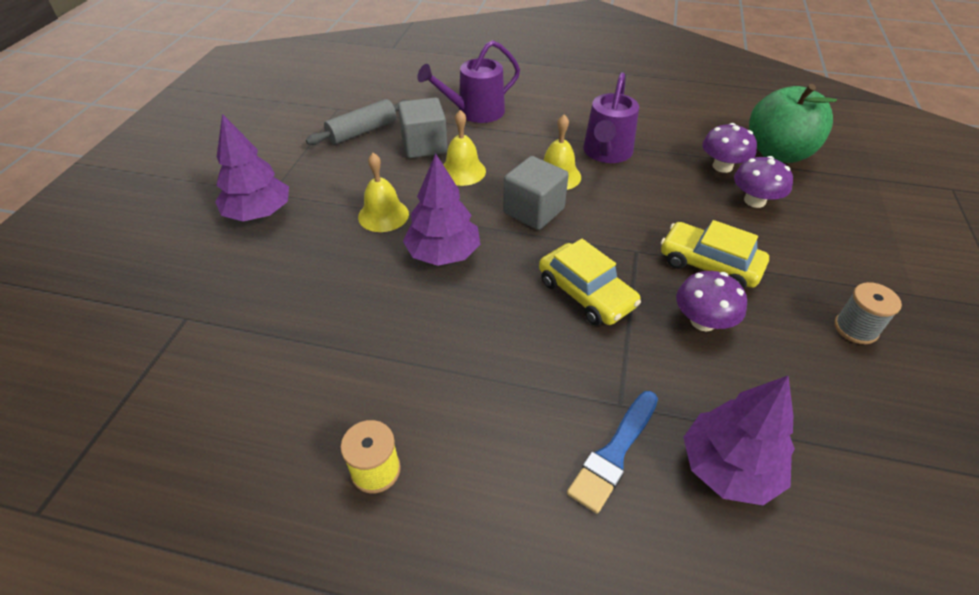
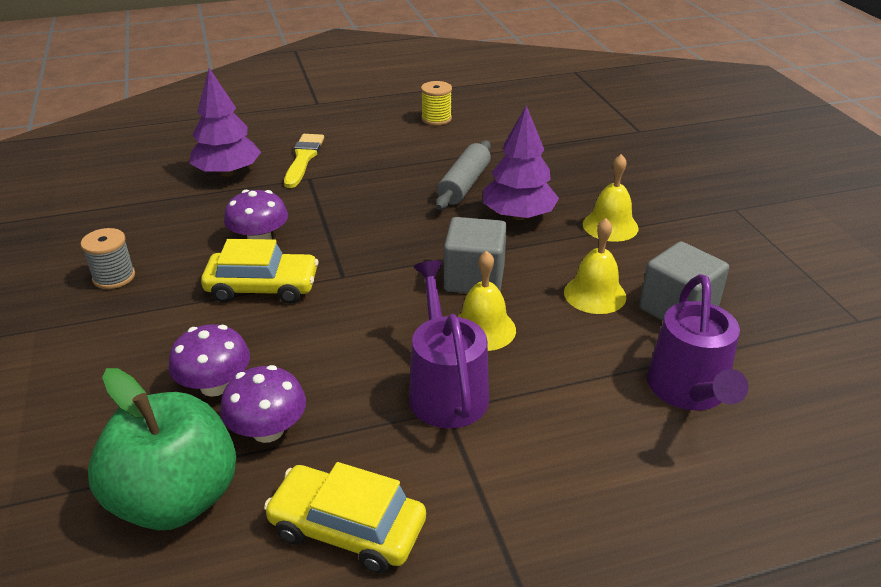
camera: 150 degrees right, 10 degrees down
purple tree [215,114,289,221] -> none
grey rolling pin [306,99,409,145] -> grey rolling pin moved to [436,140,491,210]
purple watering can [417,40,520,123] -> purple watering can turned 150 degrees clockwise [647,274,748,410]
yellow car [539,239,641,326] -> yellow car moved to [264,462,426,573]
blue brush [567,391,658,514] -> yellow brush [284,134,324,188]

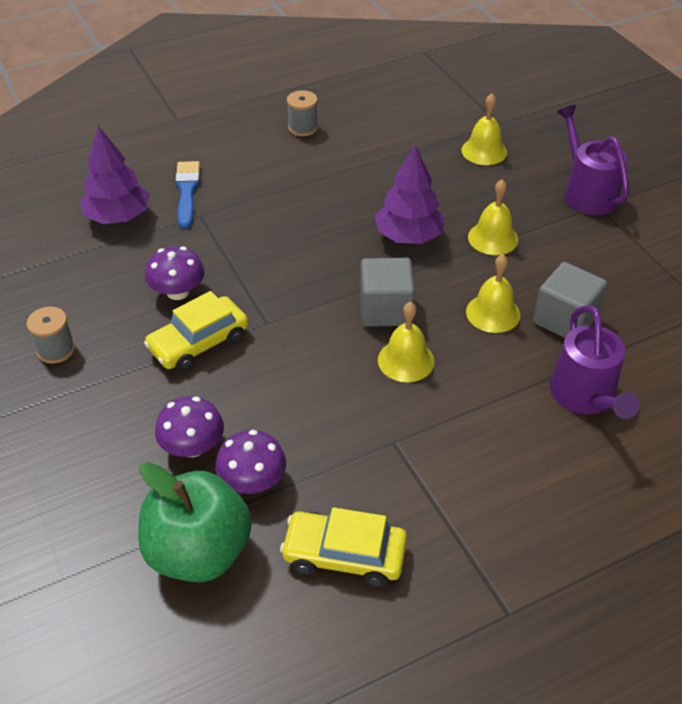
camera: 10 degrees left, 10 degrees up
yellow car [201,239,319,304] -> yellow car turned 150 degrees clockwise [144,291,249,372]
yellow brush [284,134,324,188] -> blue brush [175,161,200,229]
purple watering can [409,260,489,429] -> purple watering can moved to [557,105,629,215]
yellow spool [421,81,452,125] -> grey spool [287,90,318,136]
grey rolling pin [436,140,491,210] -> none
none -> yellow bell [461,94,507,165]

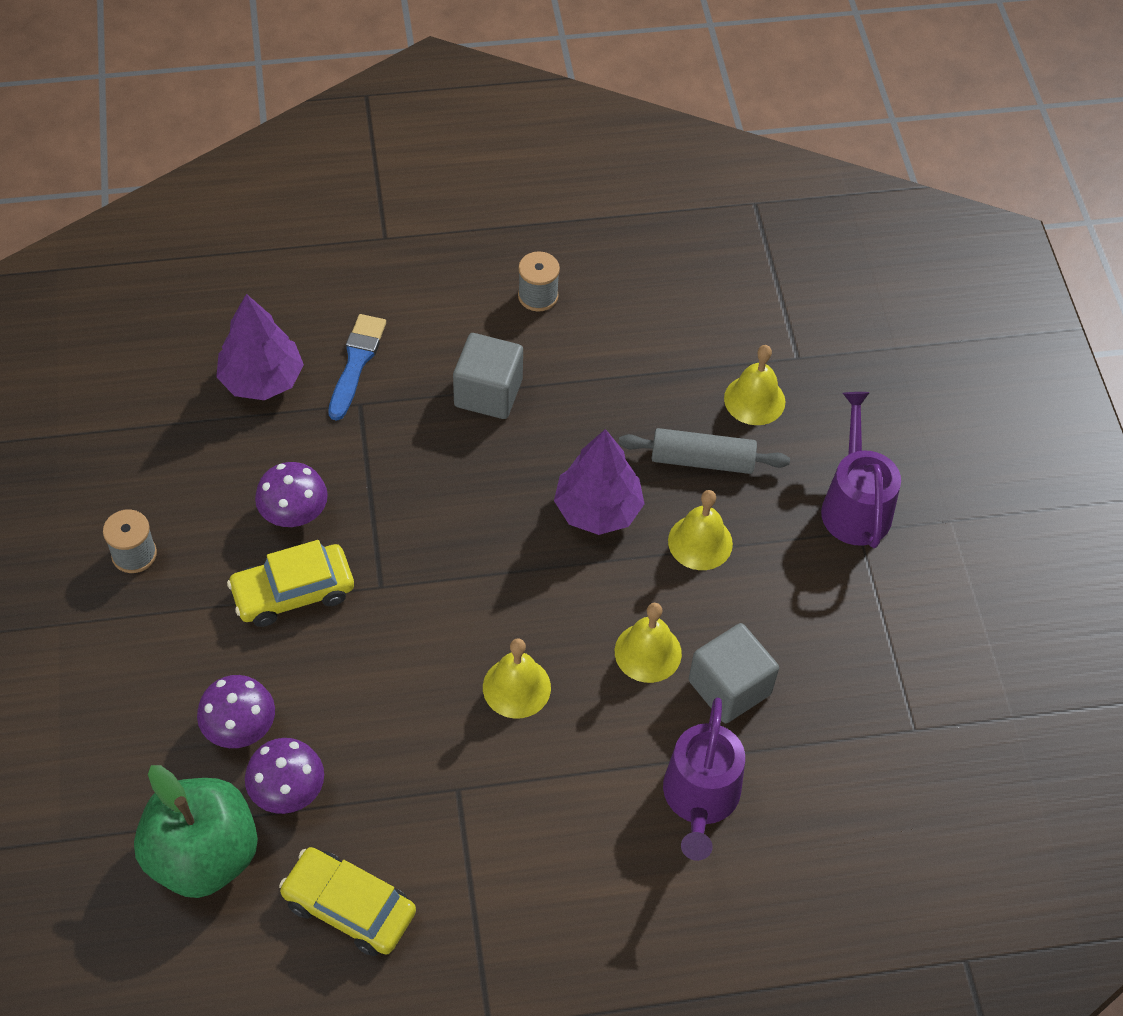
camera: 15 degrees right, 10 degrees up
grey cube [360,258,415,327] -> grey cube moved to [453,333,523,419]
none -> grey rolling pin [619,428,790,474]

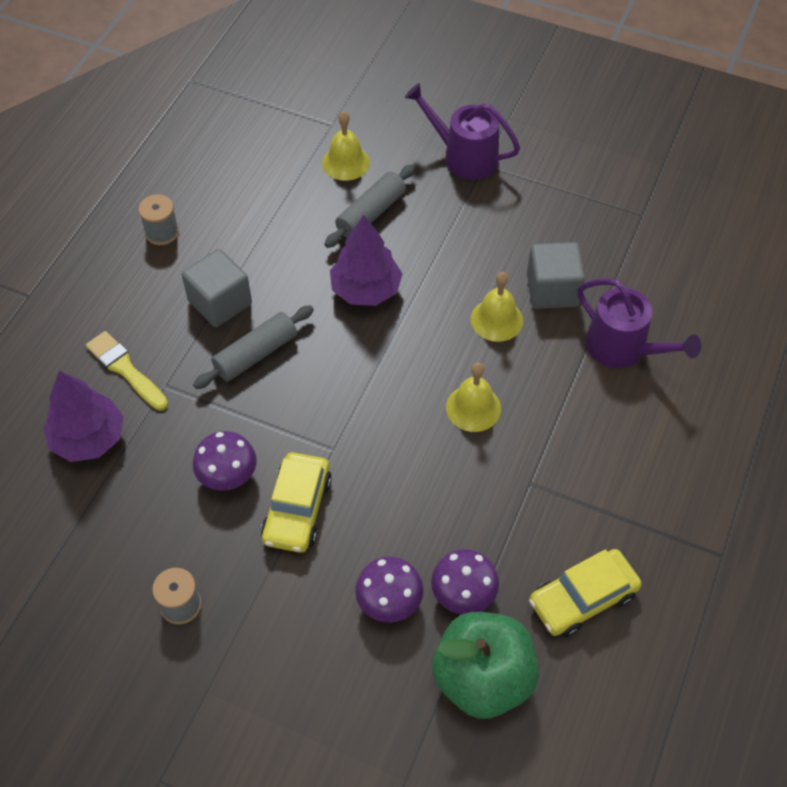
camera: 55 degrees left, 0 degrees up
blue brush [328,314,386,421] -> yellow brush [86,331,168,411]
yellow bell [668,490,733,570] -> none
none -> grey rolling pin [193,305,314,389]

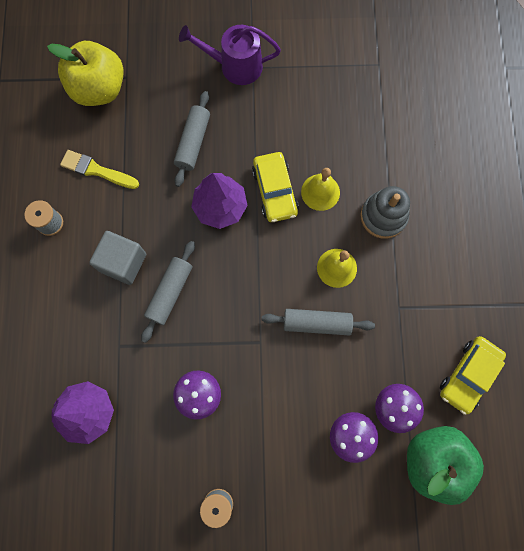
camera: 25 degrees left, 20 degrees up
yellow brush [86,331,168,411] -> yellow brush moved to [60,150,139,189]
yellow car [261,452,332,553] -> yellow car moved to [252,152,299,222]
yellow bell [322,111,370,181] -> none
grey cube [527,242,585,309] -> none
purple watering can [577,278,701,368] -> none
none -> yellow apple [47,41,124,106]
none -> grey rolling pin [261,309,375,336]
none -> grey stacking toy [361,186,410,239]

